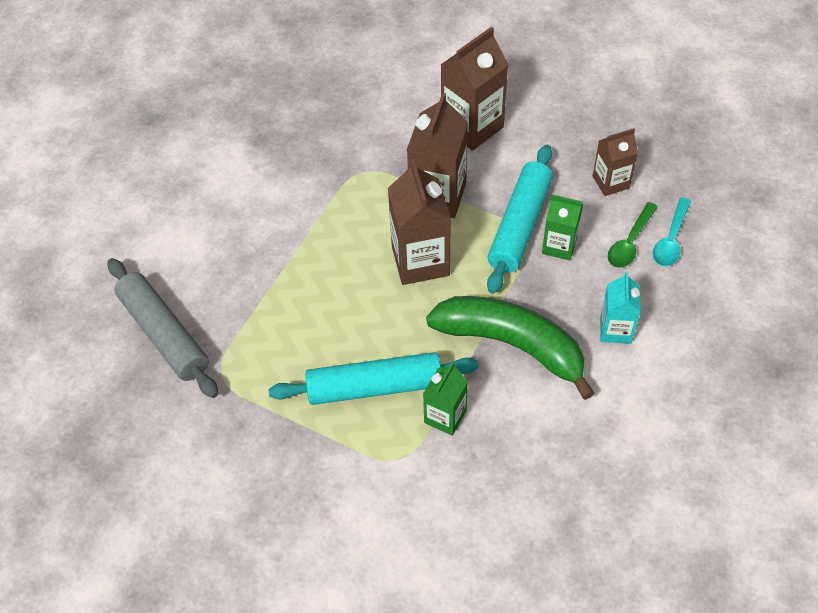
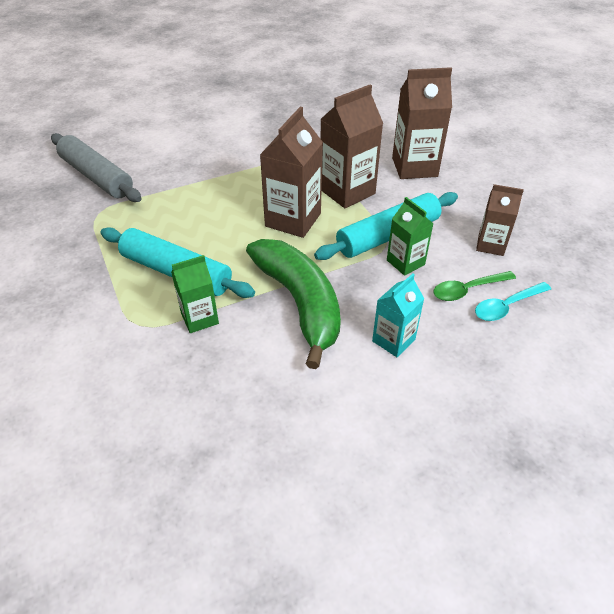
camera: 35 degrees right, 10 degrees down
grey rolling pin [107,258,218,398] -> grey rolling pin turned 45 degrees counterclockwise [51,133,142,202]

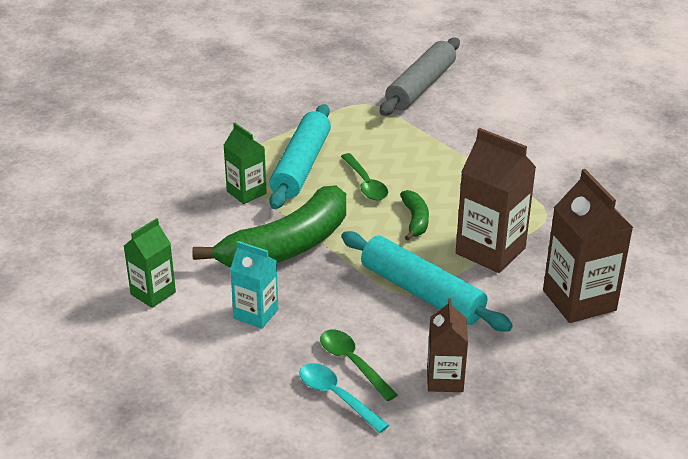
camera: 75 degrees right, 10 degrees down
brown carton [260,107,323,238] -> green banana [400,190,429,241]
green carton [387,197,434,276] -> green carton moved to [124,218,176,308]
none -> green spoon [341,153,388,200]

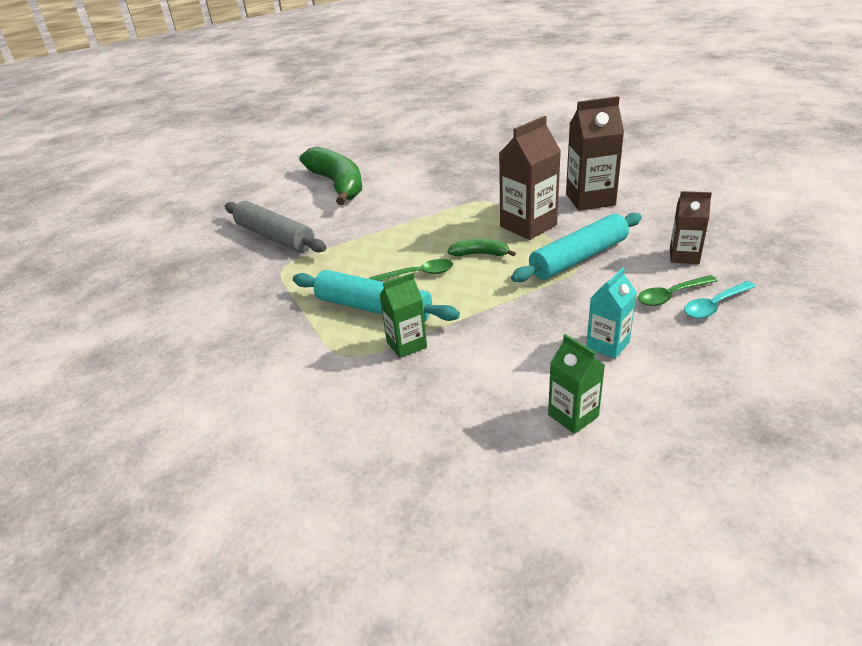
camera: 75 degrees left, 0 degrees up
green banana [192,185,346,267] -> green banana moved to [300,147,362,205]

